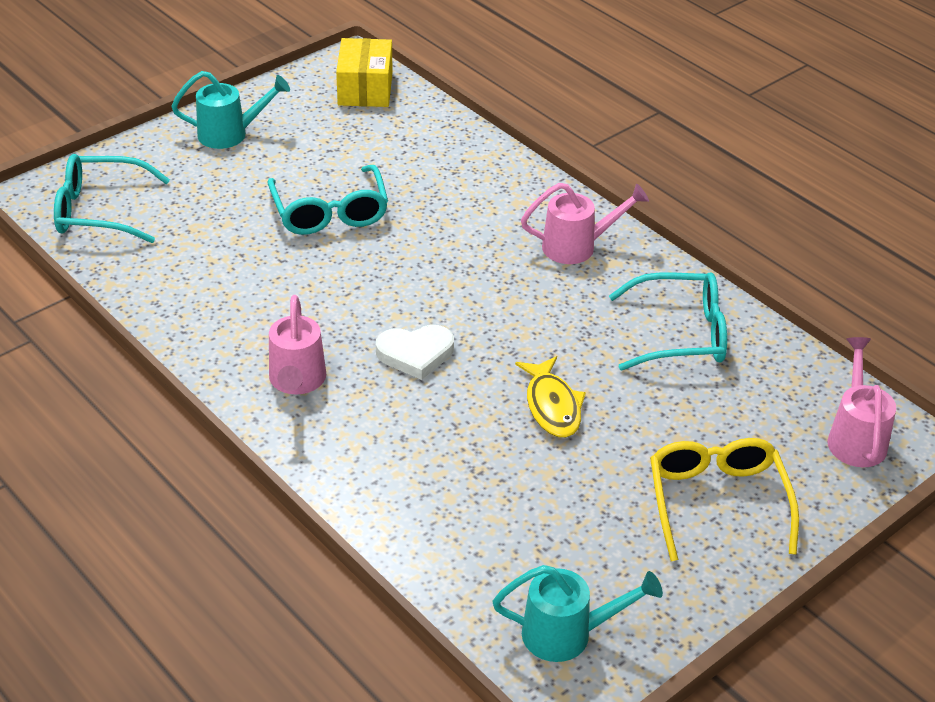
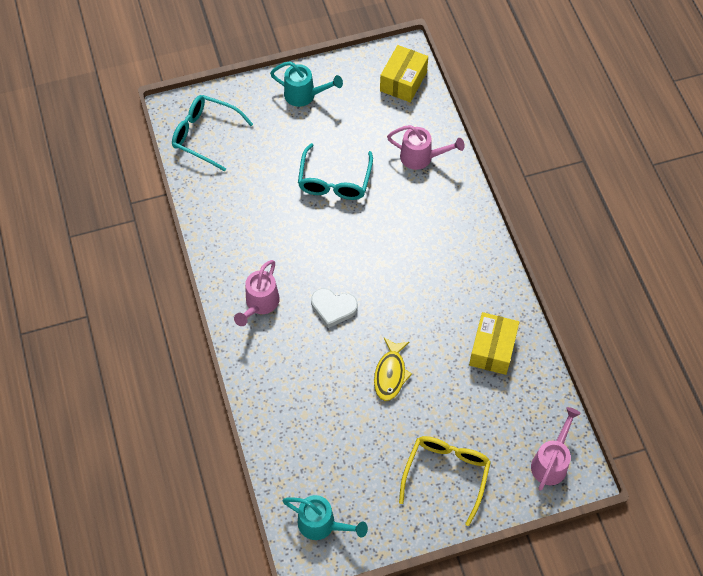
camera: 25 degrees right, 20 degrees up
pink watering can [521,183,649,264] -> pink watering can moved to [387,125,465,170]
turquoise glasses [609,272,727,371] -> yellow box [469,312,519,375]

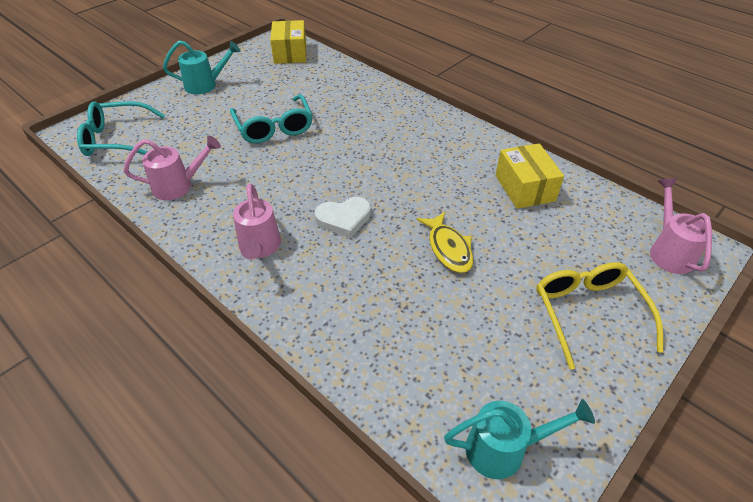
camera: 30 degrees left, 15 degrees down
pink watering can [387,125,465,170] -> pink watering can moved to [124,136,221,200]

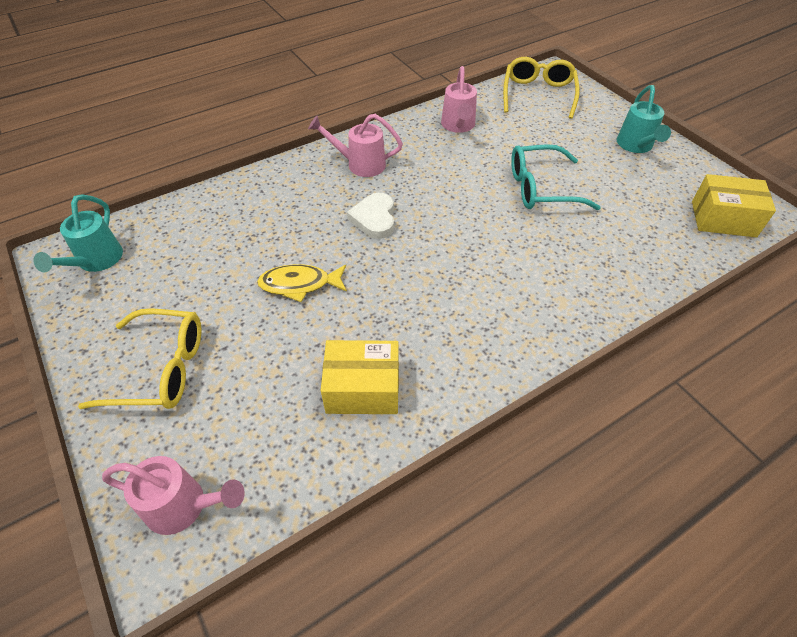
camera: 105 degrees right, 5 degrees up
turquoise glasses [77,101,165,156] -> yellow glasses [503,57,580,119]

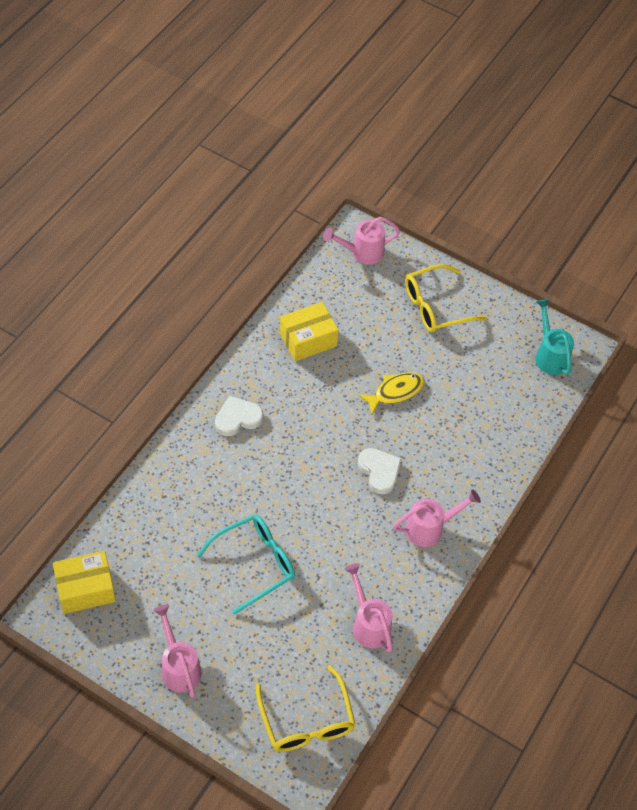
camera: 150 degrees right, 5 degrees up
turquoise watering can [617,85,671,153] -> pink watering can [153,605,201,698]
none -> white heart [215,396,263,436]

